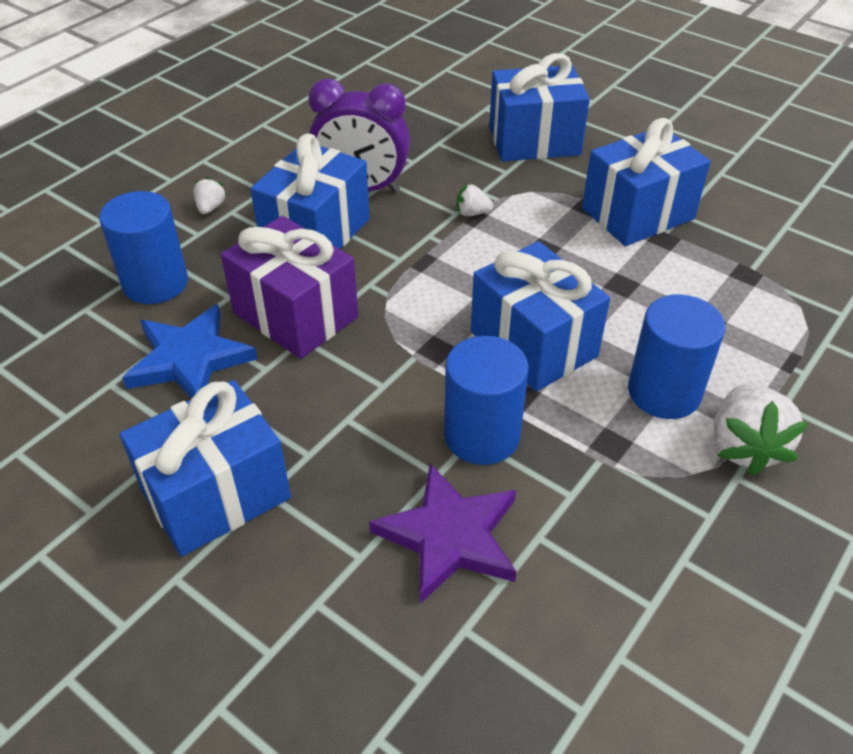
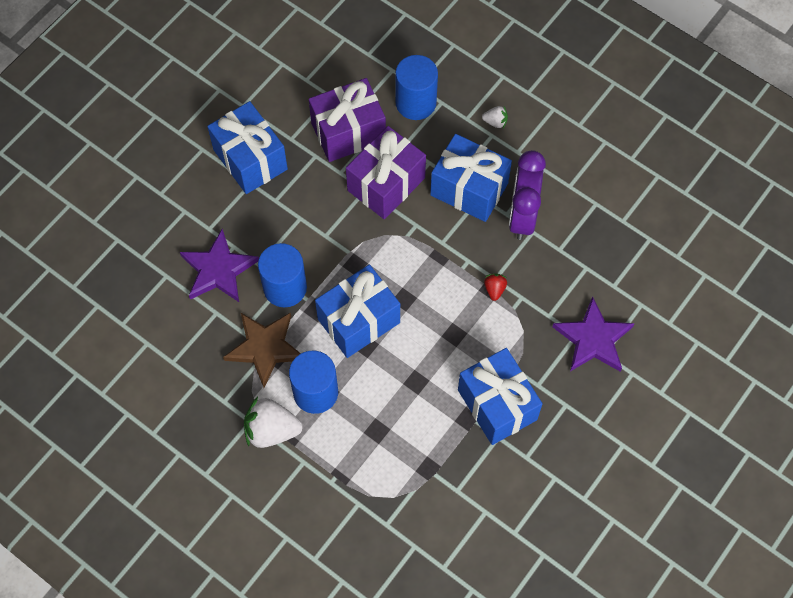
camera: 90 degrees right, 20 degrees up
blue star [122,304,257,399] -> purple gift [309,78,386,162]
white strawberry [456,184,493,216] -> red strawberry [484,273,507,301]
blue gift [489,53,590,162] -> purple star [553,296,635,372]
none -> brown star [223,312,301,388]

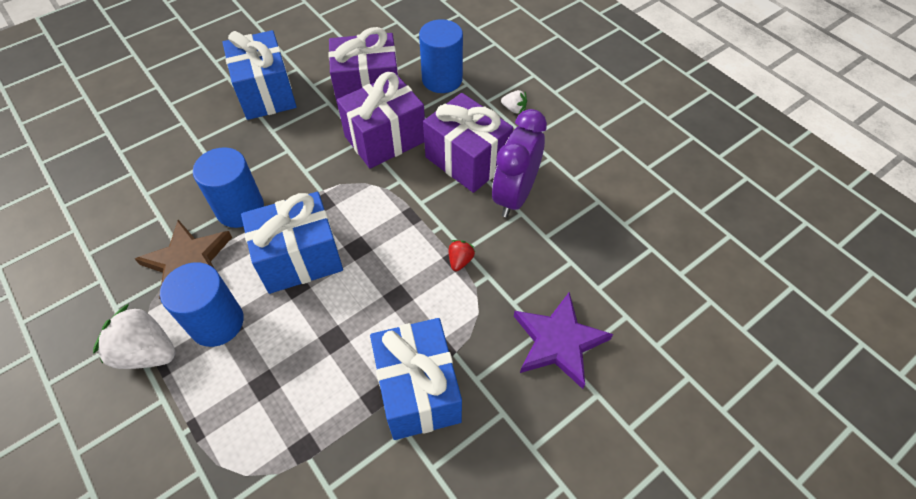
camera: 15 degrees right, 10 degrees down
purple star [180,229,259,302] -> none
blue gift [430,134,512,222] -> purple gift [423,93,513,193]

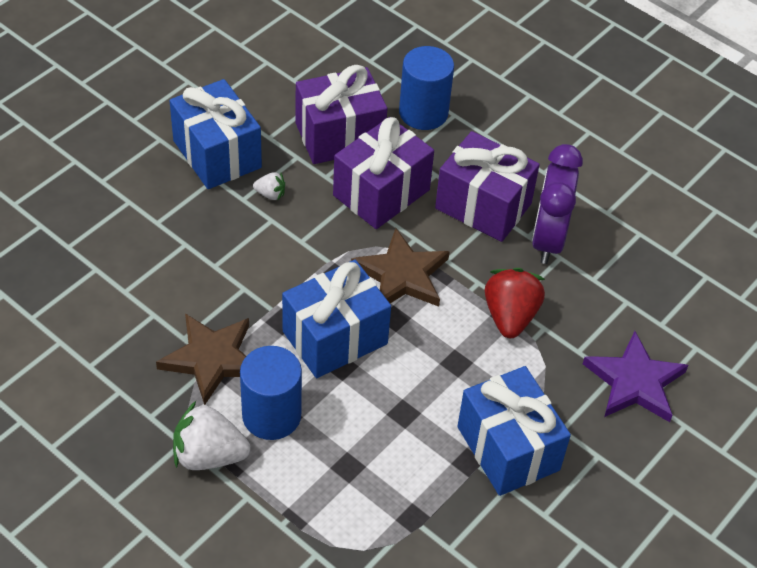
camera: 15 degrees left, 5 degrees down
blue cylinder [193,147,264,228] -> none
red strawberry [449,240,475,271] -> red strawberry [485,268,545,338], size x2.03
white strawberry [501,90,527,114] -> white strawberry moved to [253,172,285,201]
none -> brown star [351,228,450,307]

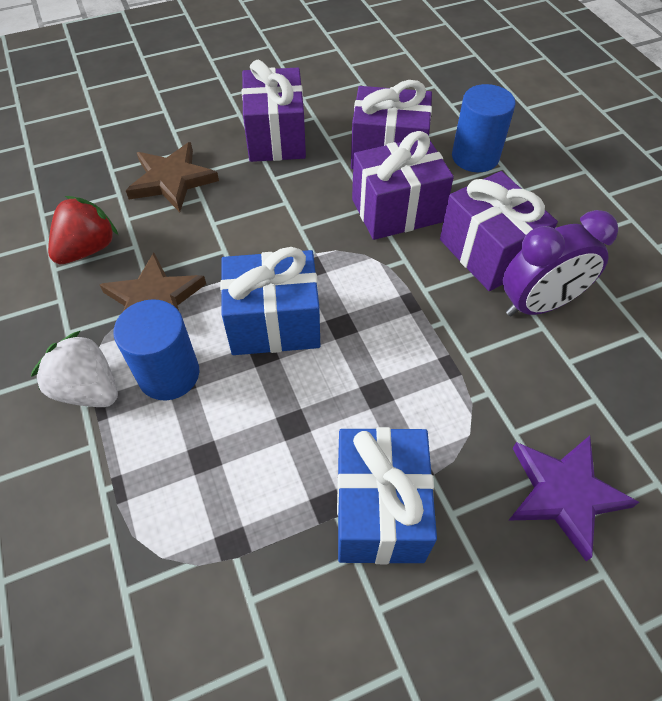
camera: 30 degrees right, 5 degrees up
blue gift [169,79,262,189] -> purple gift [242,60,306,162]
white strawberry [253,172,285,201] -> none
brown star [351,228,450,307] -> brown star moved to [126,142,219,212]
red strawberry [485,268,545,338] -> red strawberry moved to [48,196,118,264]
purple clock [532,144,583,264] -> purple clock turned 150 degrees counterclockwise [503,210,619,316]

